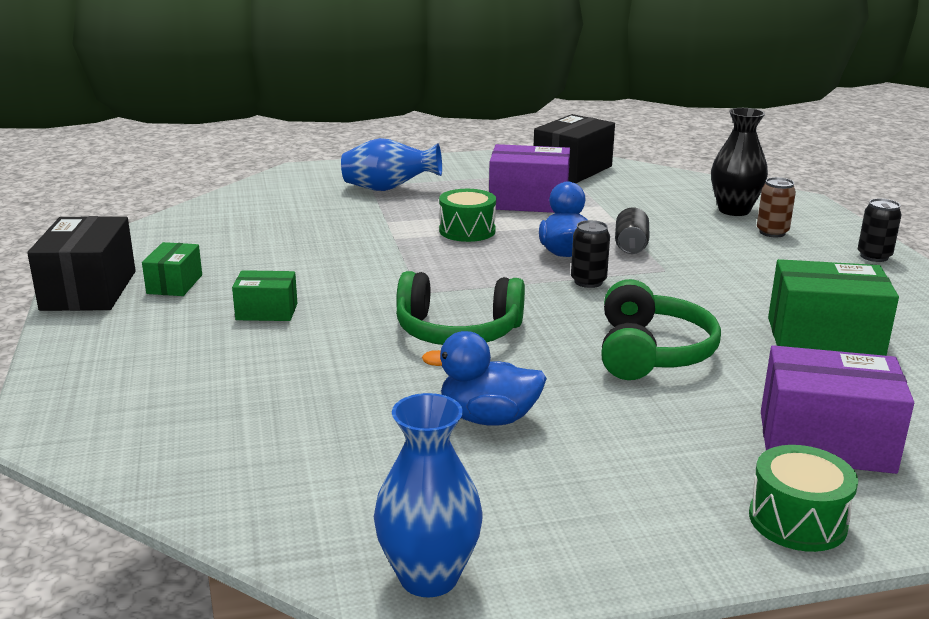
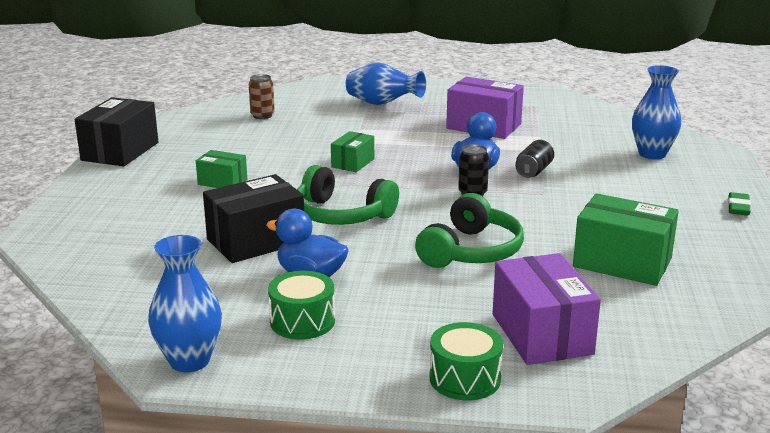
camera: 20 degrees right, 0 degrees up
green box [142,242,202,296] -> green box moved to [331,131,374,172]
green drum [439,189,496,242] -> green drum moved to [268,271,335,339]
black box [534,114,615,183] -> black box moved to [203,174,304,263]
black vase [711,108,768,216] -> blue vase [632,65,681,159]
brown can [757,177,796,237] -> brown can moved to [249,74,275,119]
purple box [761,345,914,474] -> purple box turned 45 degrees clockwise [492,253,601,365]
black can [858,198,902,262] -> green eraser [728,192,751,216]

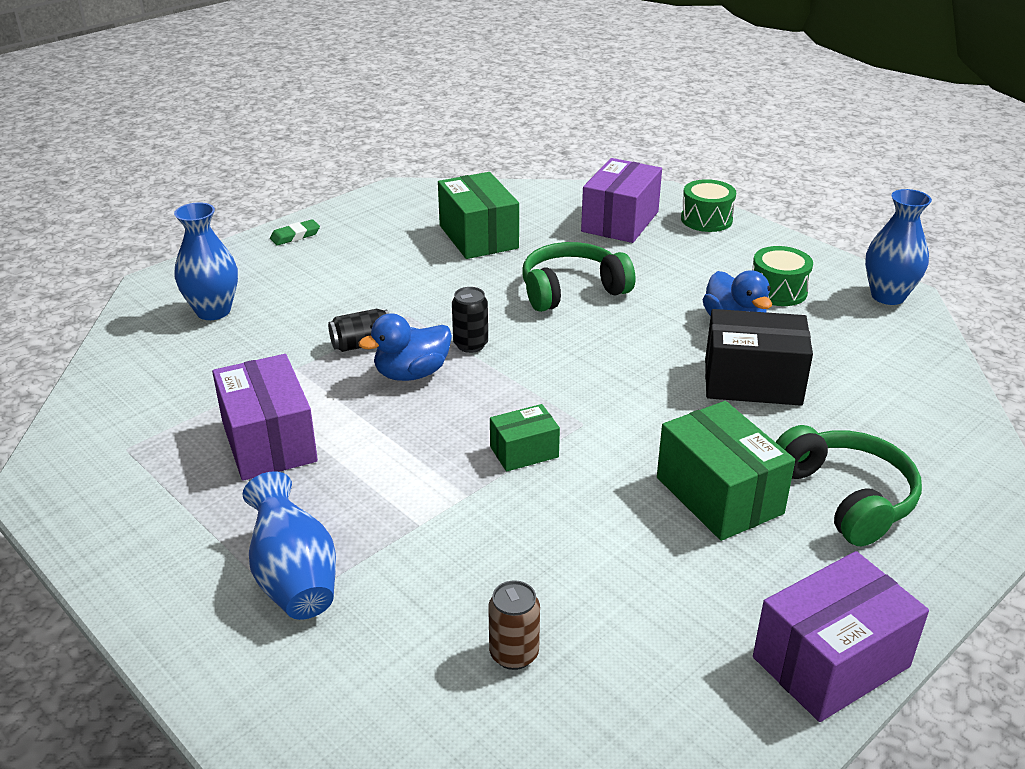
camera: 140 degrees left, 10 degrees up
black box [75,97,158,166] -> purple box [753,551,929,722]
green box [196,150,247,188] -> green box [657,401,795,541], size x1.77
green headphones [297,165,399,225] -> green headphones moved to [776,425,922,546]

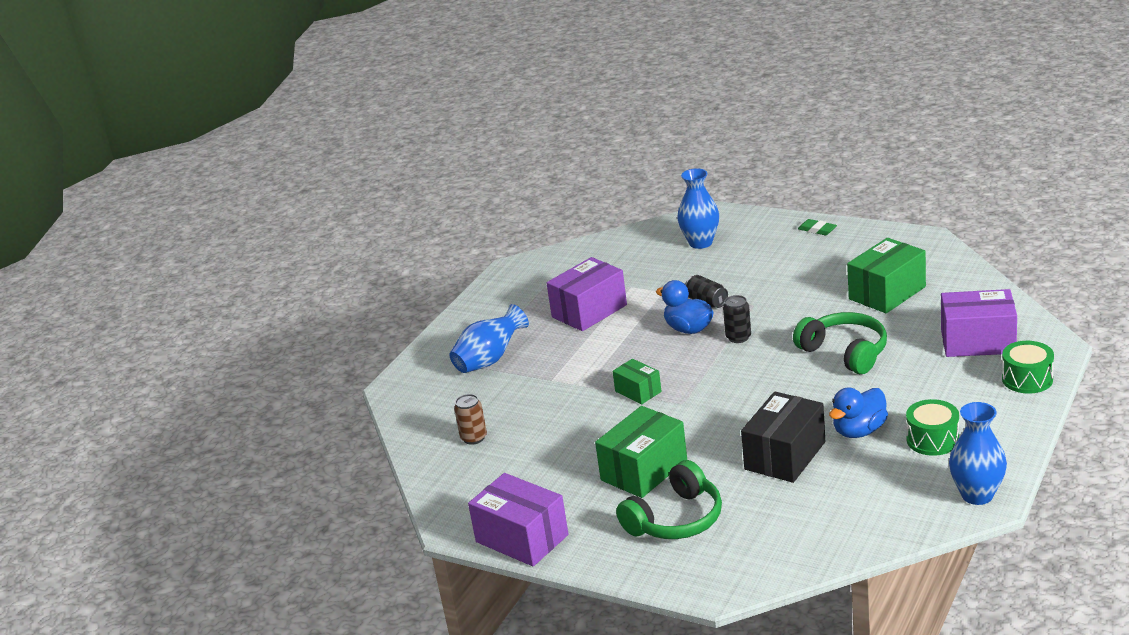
camera: 75 degrees right, 5 degrees down
black box [705,309,813,406] -> black box turned 45 degrees clockwise [741,391,825,483]

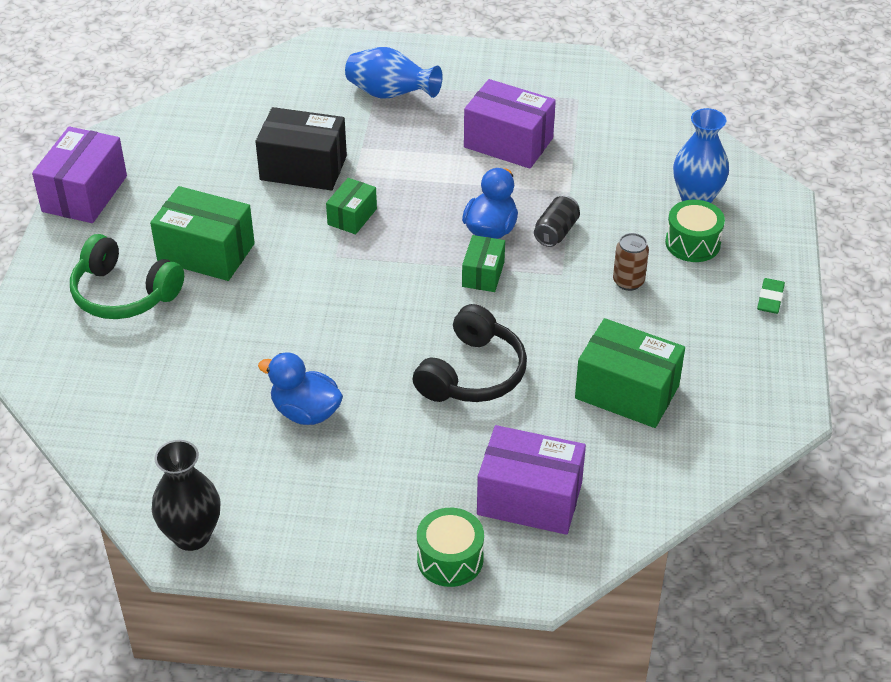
camera: 65 degrees right, 15 degrees up
brown can [454,394,487,445] -> brown can moved to [613,233,649,291]
black can [723,295,751,343] -> green box [462,235,505,292]
black box [741,391,825,483] -> black box moved to [255,107,347,190]
green headphones [793,312,887,374] -> black headphones [413,304,527,402]
green drum [906,399,959,456] -> green drum moved to [665,200,725,262]
purple box [941,289,1017,357] -> purple box turned 60 degrees counterclockwise [477,425,586,535]
blue vase [949,402,1007,505] -> black vase [152,440,221,551]

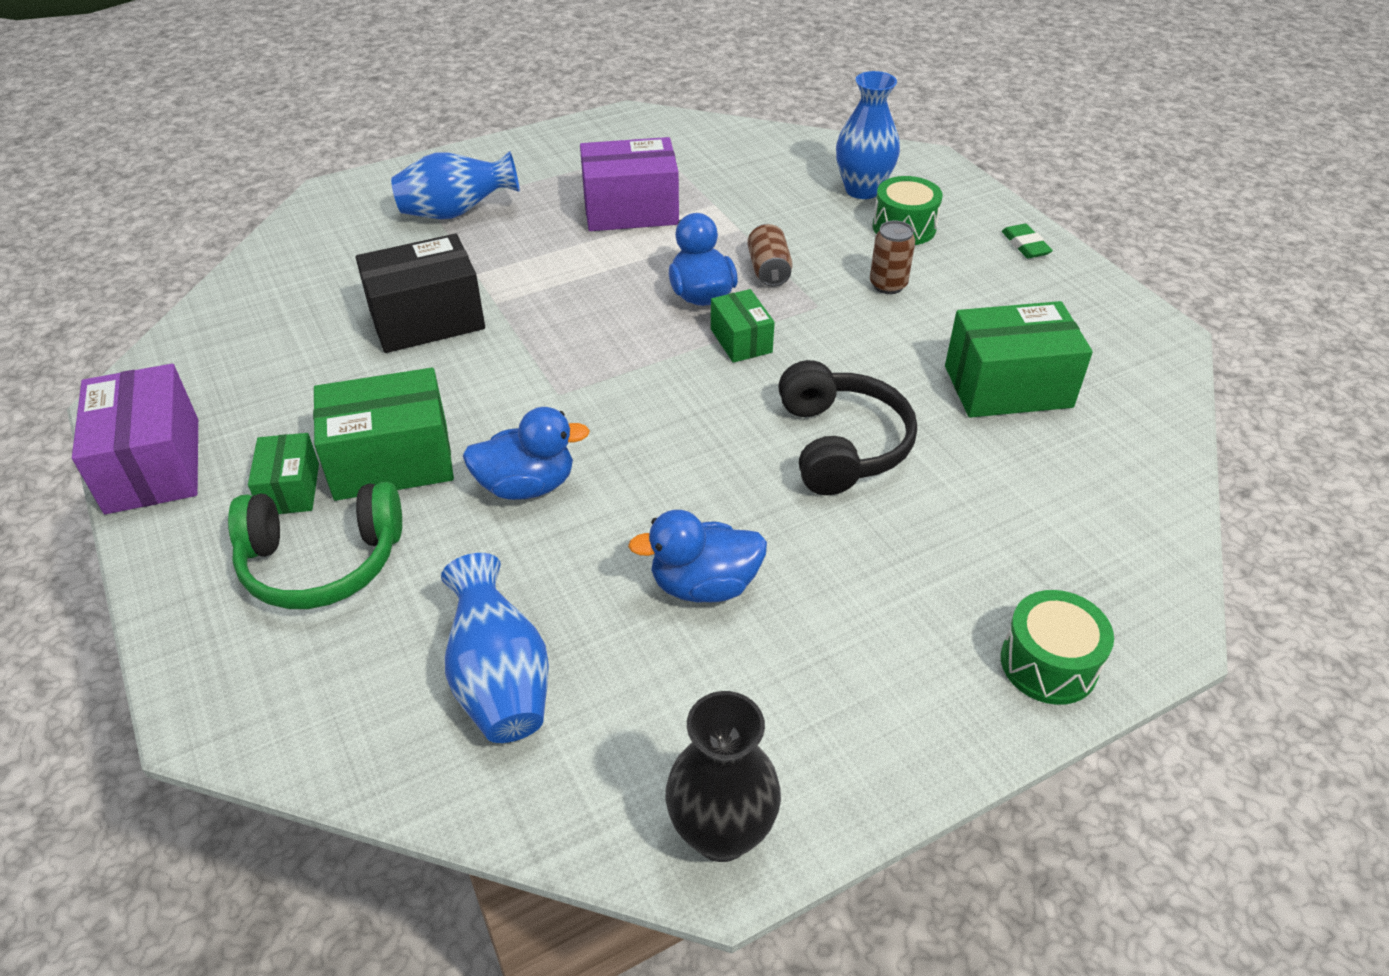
camera: 35 degrees left, 0 degrees up
green box [326,178,377,234] -> green box moved to [248,433,319,514]
purple box [477,425,586,535] -> none
black can [534,196,580,247] -> brown can [747,224,793,287]
none -> blue vase [441,553,549,743]
none -> blue duck [463,407,590,500]

